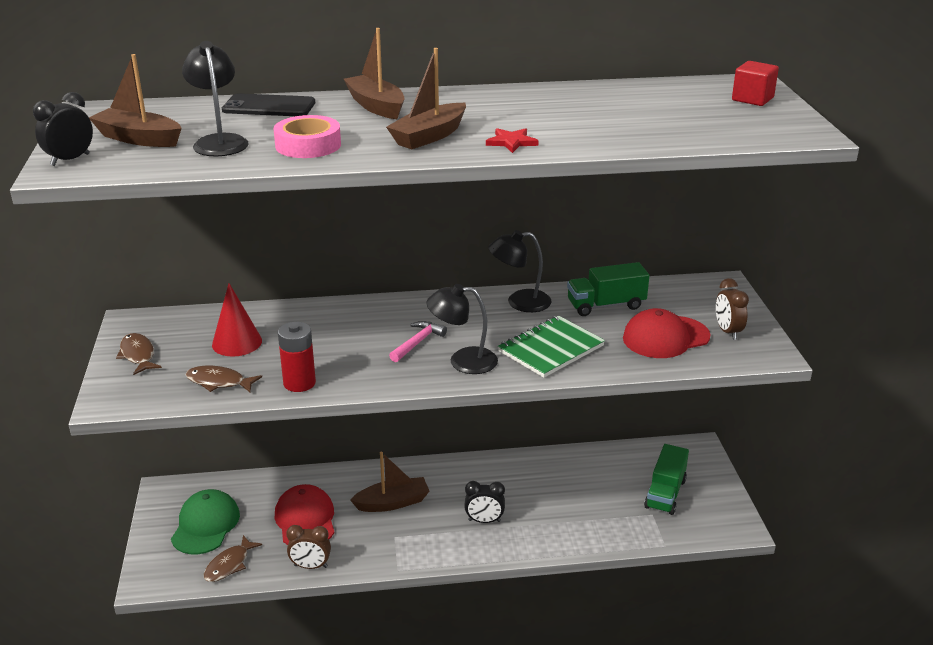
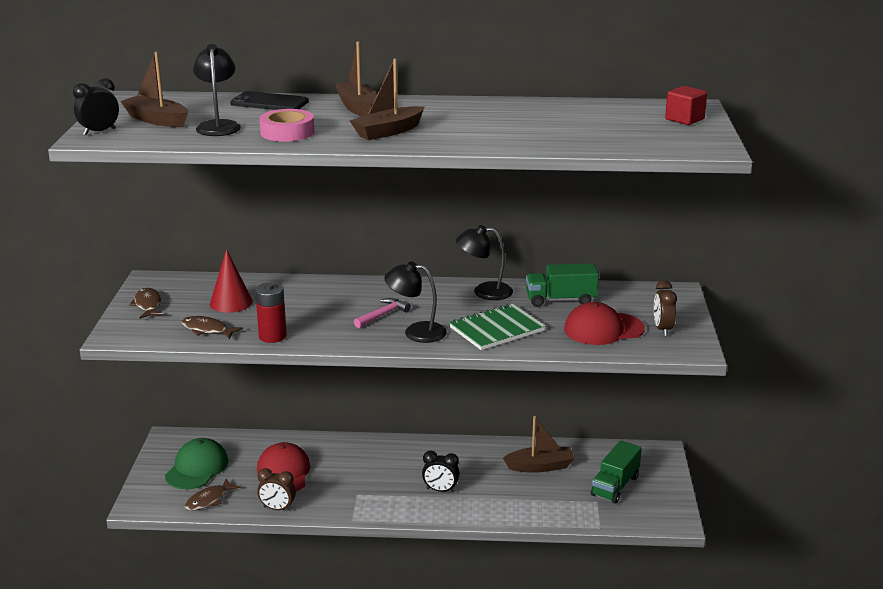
camera: 10 degrees right, 5 degrees down
brown boat [350,452,429,512] -> brown boat moved to [503,416,575,473]
red star [486,128,538,153] -> none

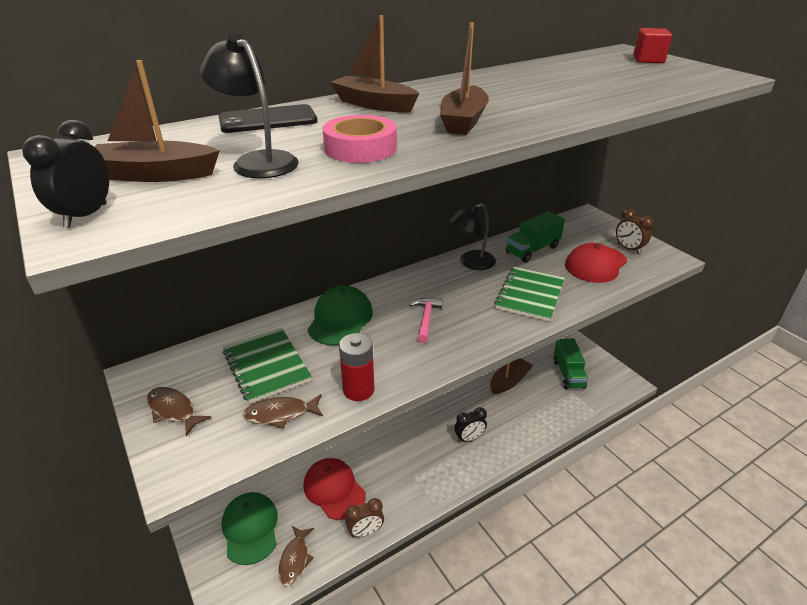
camera: 35 degrees left, 10 degrees up
red cone [210,249,253,313] -> green notebook [223,328,312,404]
black lamp [384,261,447,343] -> none
none -> green cap [308,285,373,346]

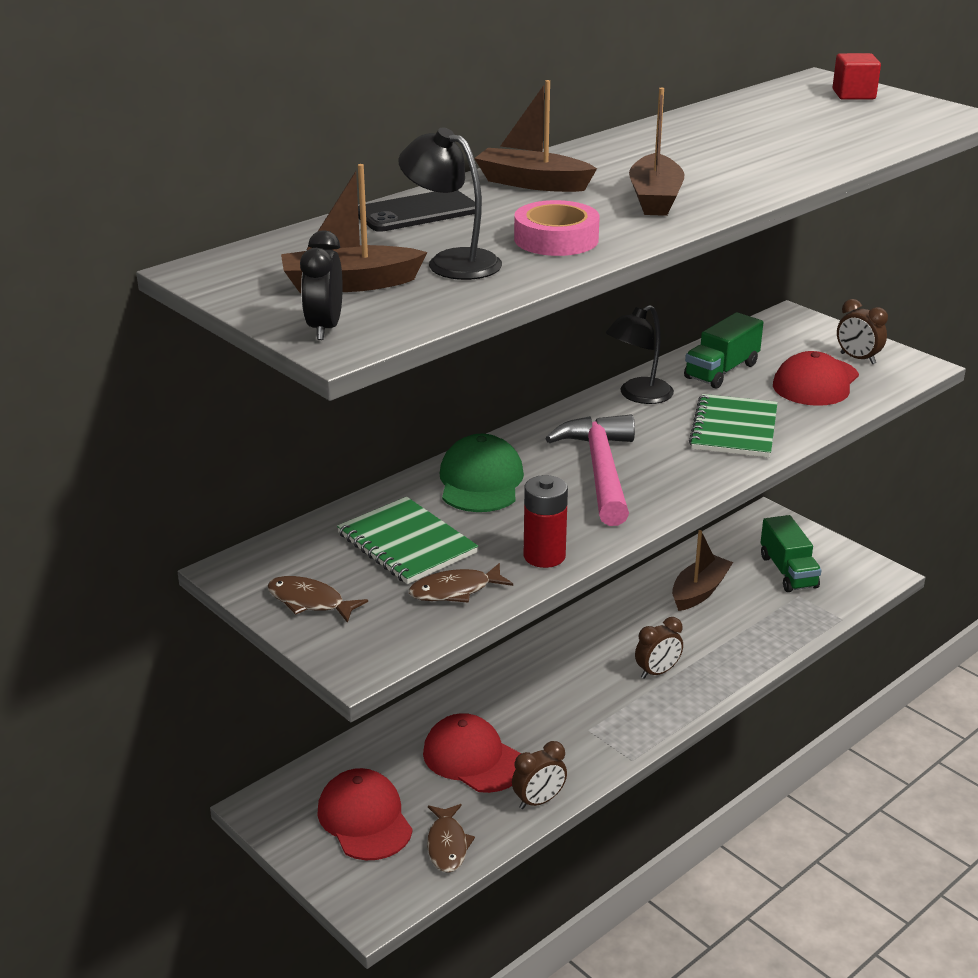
camera: 10 degrees left, 5 degrees down
green cap [221,492,278,565] -> red cap [317,768,413,860]
pink hammer [410,298,442,343] -> pink hammer [545,414,635,526], size x1.98
black clock [454,407,487,443] -> brown clock [635,617,683,679]

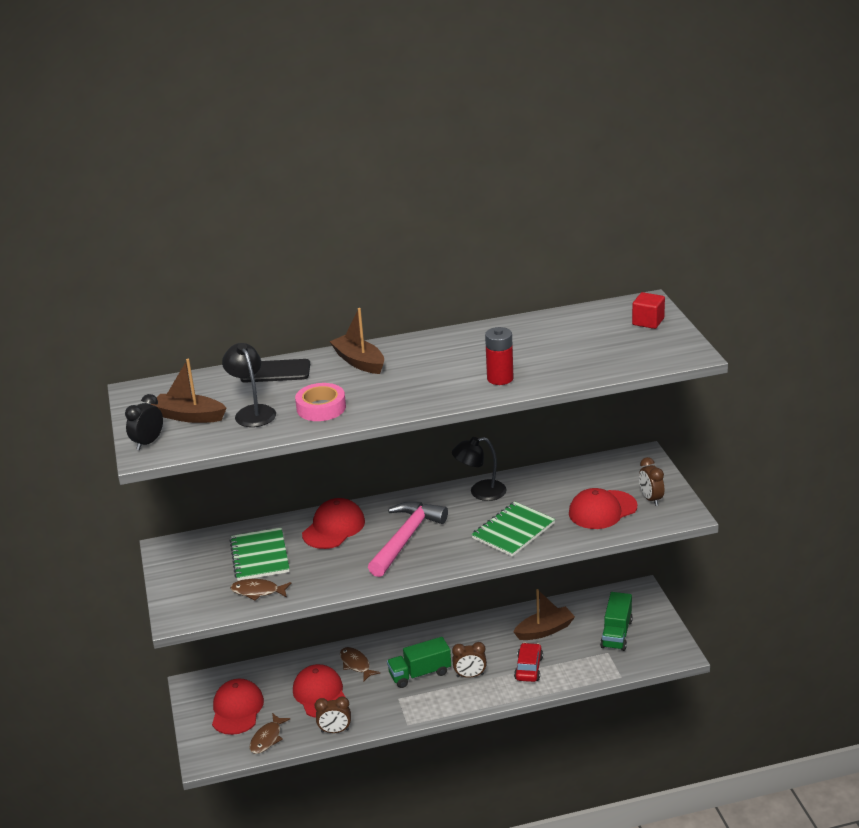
camera: 30 degrees right, 0 degrees up
brown fish [267,576,368,623] -> brown fish moved to [340,647,380,681]
green cap [440,434,524,512] -> red cap [302,498,365,549]
red battery [524,475,568,568] -> red battery moved to [485,327,514,385]
brown boat [629,88,684,216] -> none
green truck [684,312,763,389] -> green truck moved to [387,637,451,688]
none -> red car [514,643,543,682]

